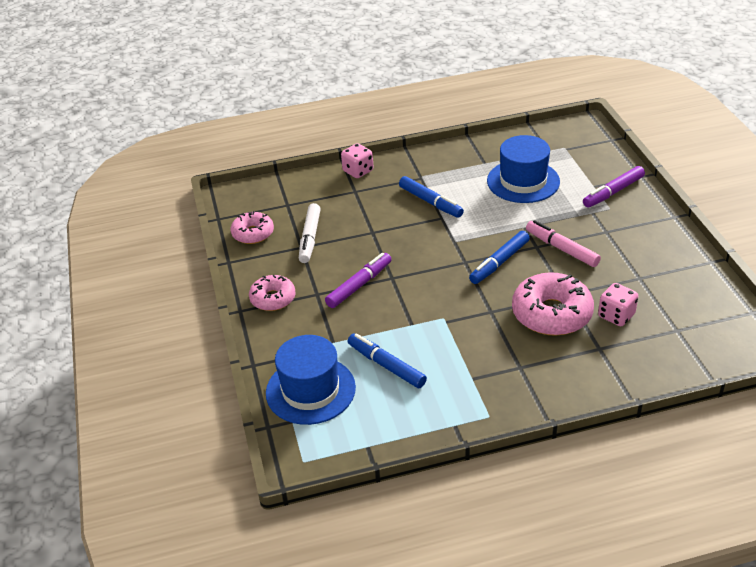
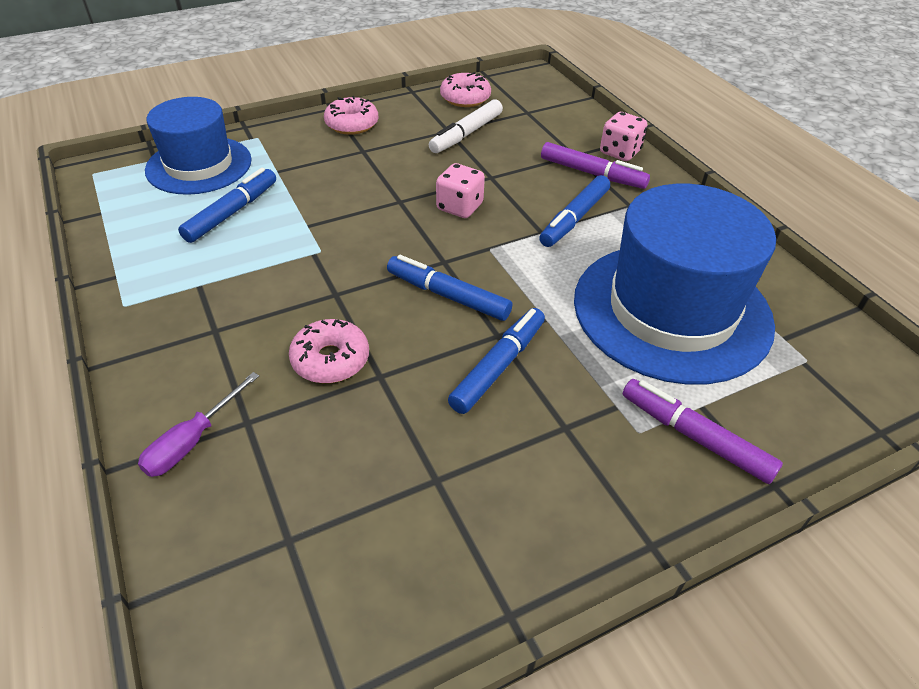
camera: 75 degrees right, 5 degrees up
white marker [299,203,321,263] -> white marker turned 45 degrees counterclockwise [429,99,503,153]
purple marker [325,253,392,308] -> purple marker moved to [541,142,650,189]
blue hat [487,135,560,203] -> blue hat [574,184,776,385], size x1.54
pink donut [512,272,594,336] -> pink donut [289,319,369,383], size x0.60
pink marker [526,220,601,267] -> blue marker [448,308,545,414]
pink dice [598,283,638,326] -> pink dice moved to [436,163,485,218]
none -> purple screwdriver [138,372,259,477]

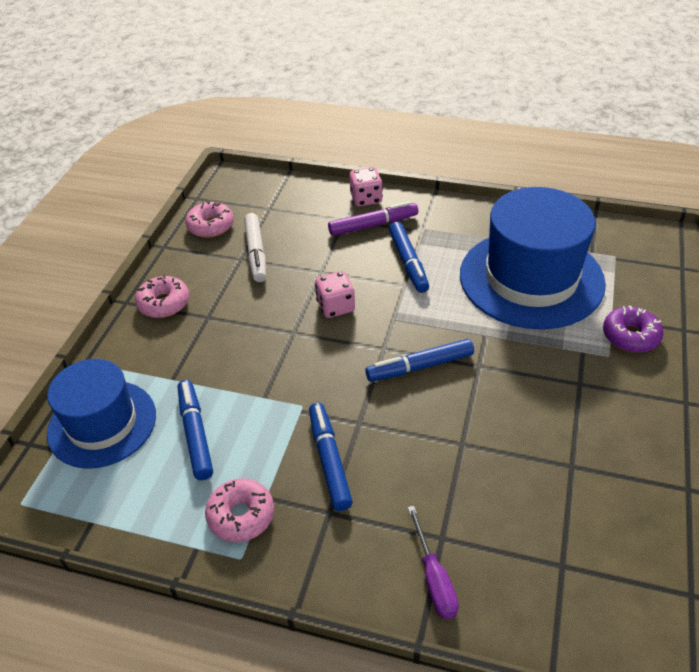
camera: 45 degrees left, 0 degrees up
pink donut [289,319,369,383] -> pink donut moved to [205,478,274,542]
blue marker [448,308,545,414] -> blue marker moved to [309,403,353,511]
purple marker [623,379,783,484] -> purple donut [603,306,663,353]

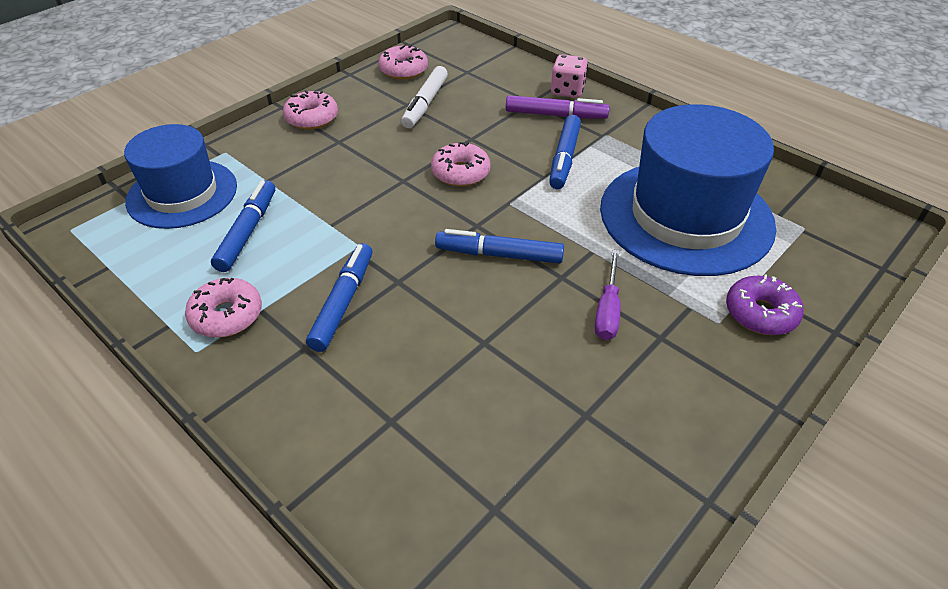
camera: 25 degrees right, 0 degrees up
pink dice [315,271,355,318] -> pink donut [431,142,491,187]
purple screwdriver [407,506,459,619] -> purple screwdriver moved to [595,250,621,340]

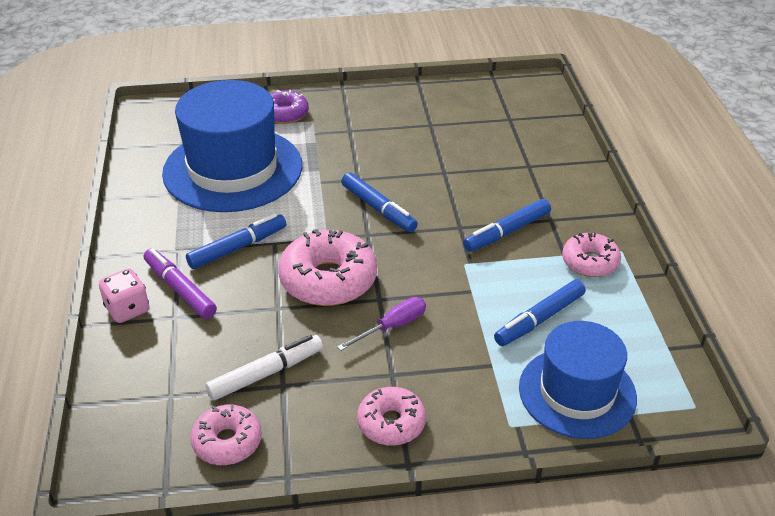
camera: 140 degrees left, 5 degrees down
pink donut [431,142,491,187] -> pink donut [278,229,377,306], size x1.66
purple screwdriver [595,250,621,340] -> purple screwdriver moved to [337,297,426,351]

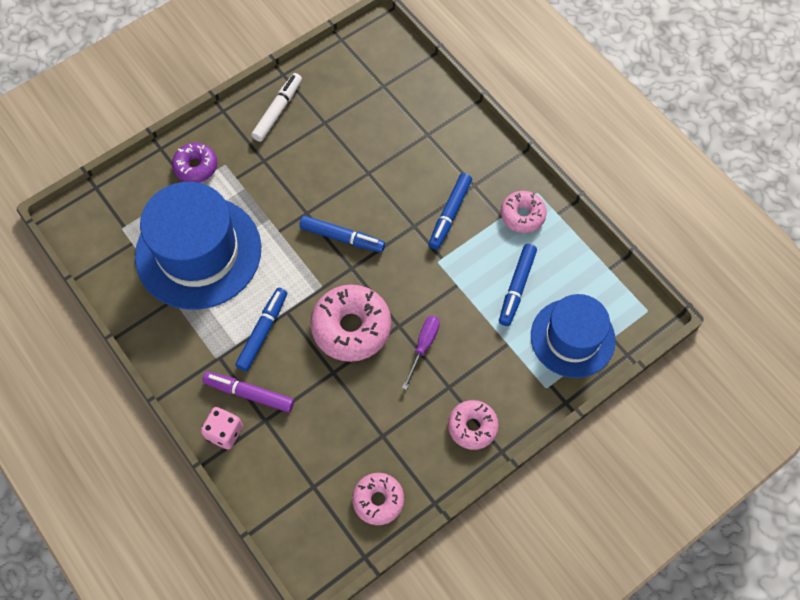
camera: 30 degrees left, 25 degrees up
white marker [206,335,323,401] -> white marker moved to [251,73,302,142]

